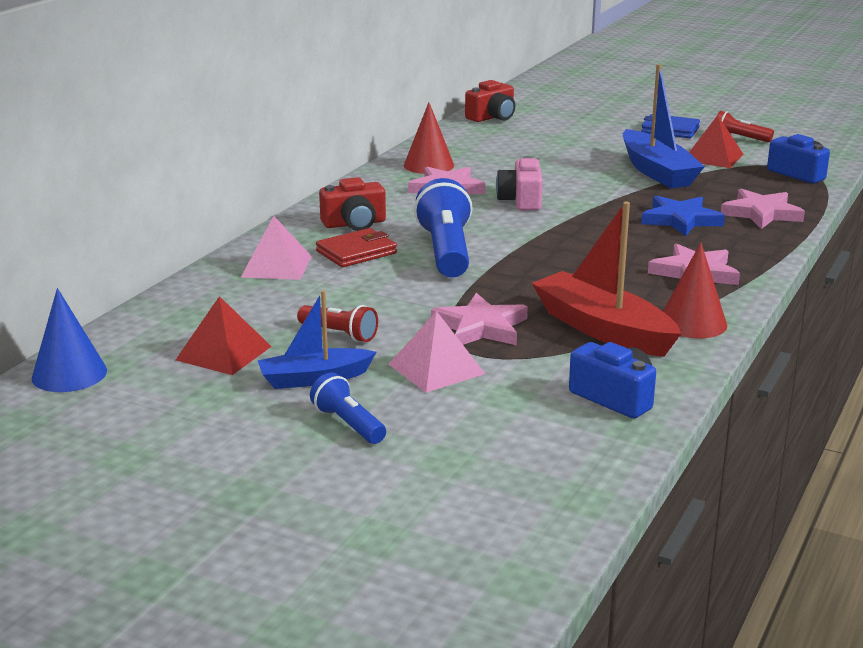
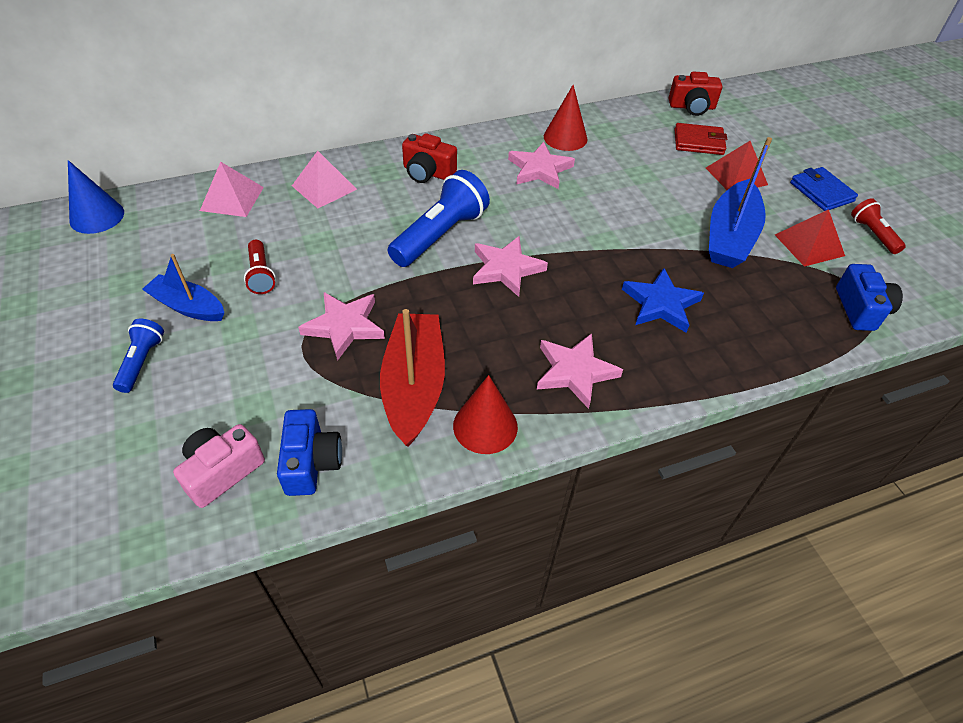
camera: 40 degrees right, 25 degrees up
red pyramid [176,296,272,375] -> red pyramid moved to [706,141,768,190]
red wallet [316,228,397,267] -> red wallet moved to [675,123,727,155]
pink pyramid [388,311,485,393] -> pink pyramid moved to [200,162,264,217]
pink camera [496,156,543,211] -> pink camera moved to [173,424,265,508]
pink star [721,189,805,229] -> pink star moved to [473,236,548,297]

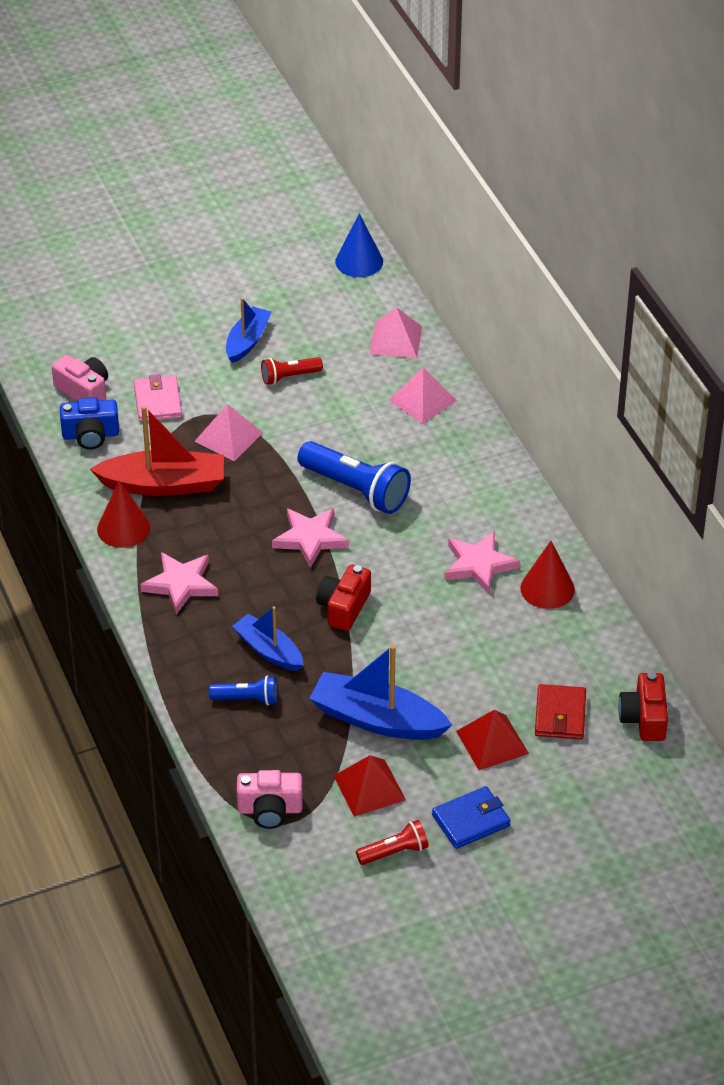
camera: 90 degrees right, 5 degrees down
blue flashlight [113,319,164,393] -> blue flashlight moved to [209,675,278,706]
pink star [298,292,385,361] -> pink pyramid [194,404,263,461]
red camera [402,133,457,183] -> red camera moved to [316,564,371,631]
blue star [622,268,704,332] -> blue boat [232,606,303,671]
blue camera [836,264,903,331] -> pink camera [237,770,303,829]
none -> pink wallet [134,374,182,422]

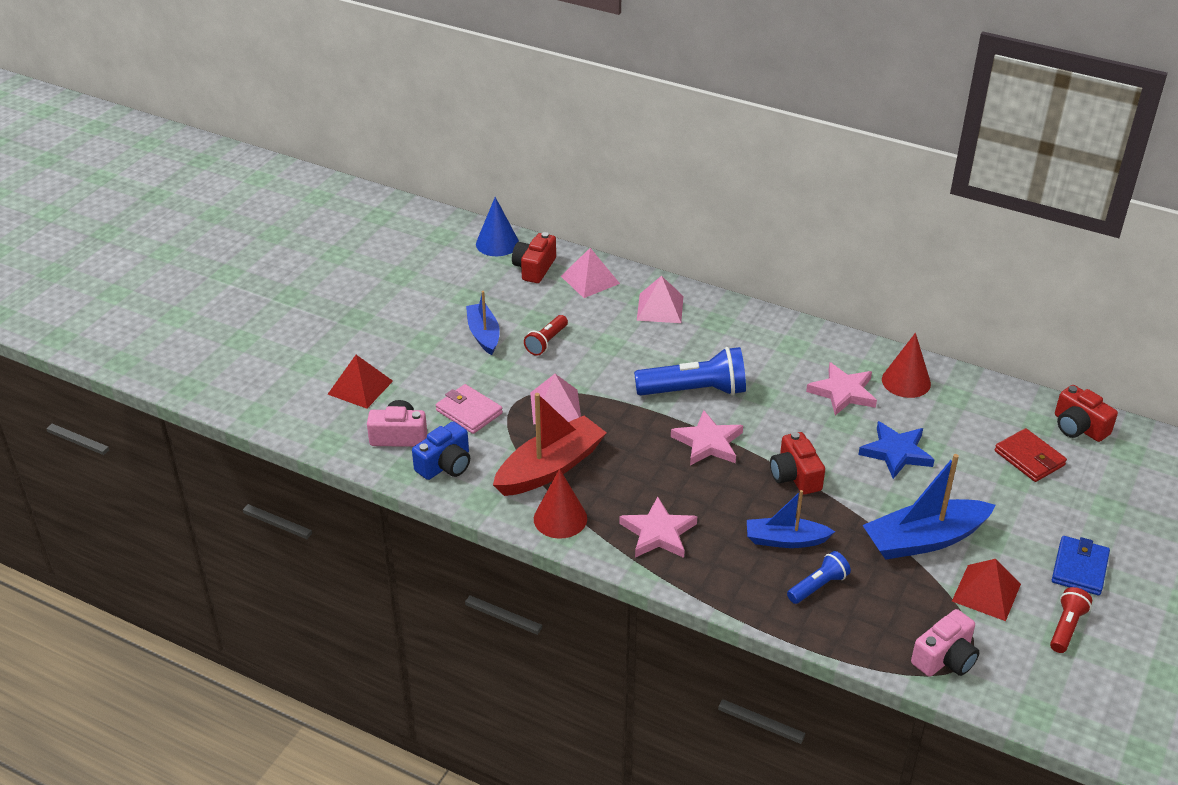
camera: 40 degrees left, 5 degrees down
red pyramid [456,710,529,770] -> red pyramid moved to [328,355,393,409]
none -> red camera [512,232,556,283]
none -> blue star [858,421,935,479]

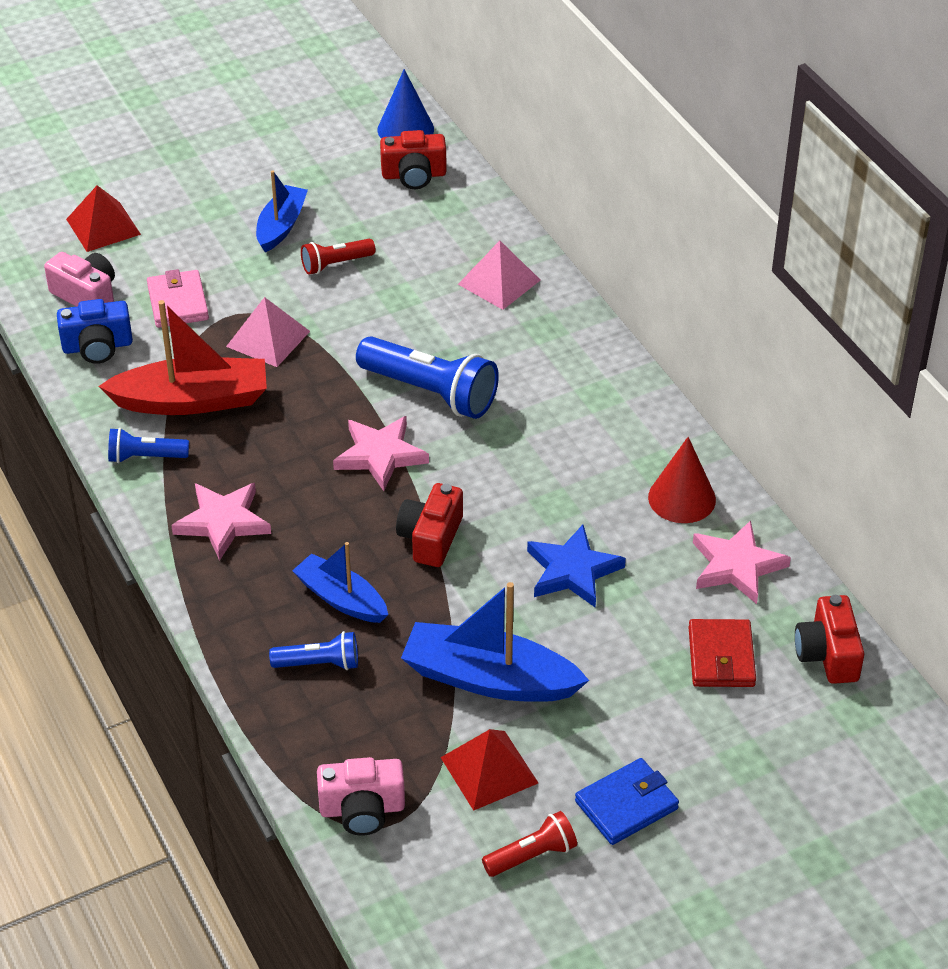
camera: 35 degrees right, 5 degrees up
red camera [512,232,556,283] -> red camera turned 150 degrees counterclockwise [380,130,447,189]
red cone [534,469,587,539] -> blue flashlight [108,428,189,463]
pink pyramid [561,248,620,298] -> none
pink star [806,362,877,416] -> pink star moved to [693,521,791,604]

